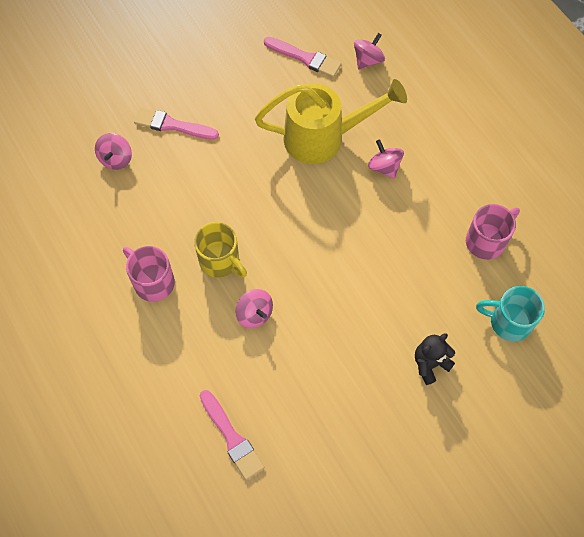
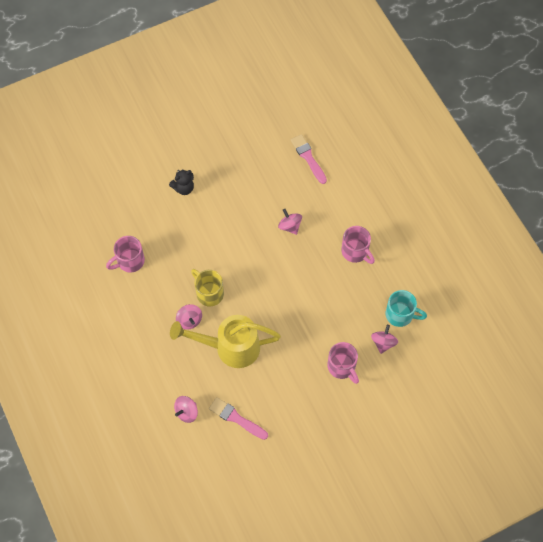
camera: 175 degrees left, 0 degrees up
pink brush [134,107,219,140] -> pink mug [327,342,359,384]
yellow mug [194,222,247,278] -> yellow mug moved to [191,269,224,306]
turquoise mug [476,286,545,342] -> turquoise mug moved to [385,290,427,327]

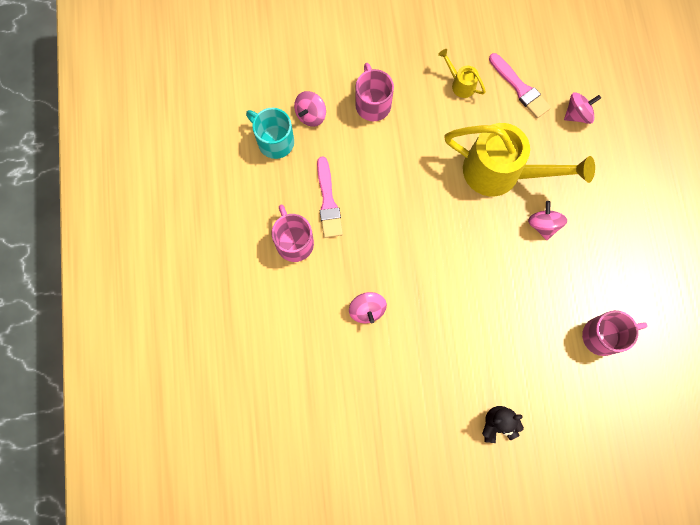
camera: 160 degrees left, 10 degrees up
yellow mug [191,269,224,306] -> none
pink brush [291,134,327,184] -> pink brush moved to [317,156,343,238]
none -> yellow watering can [438,49,486,98]

